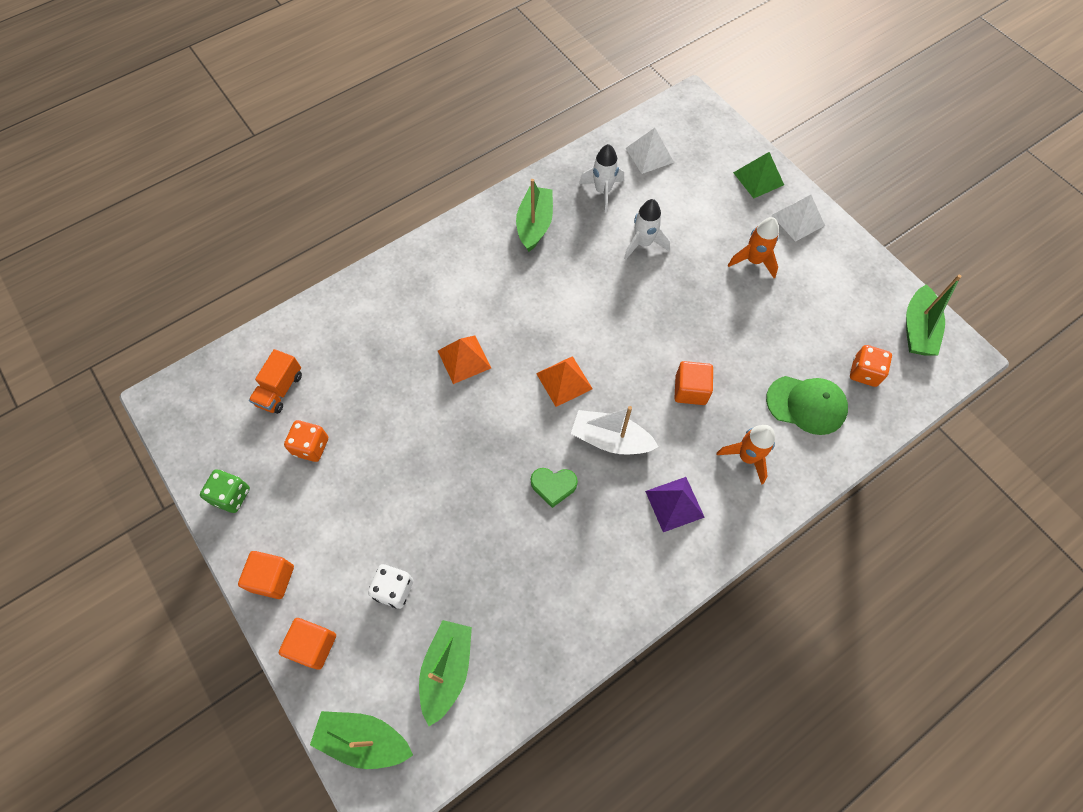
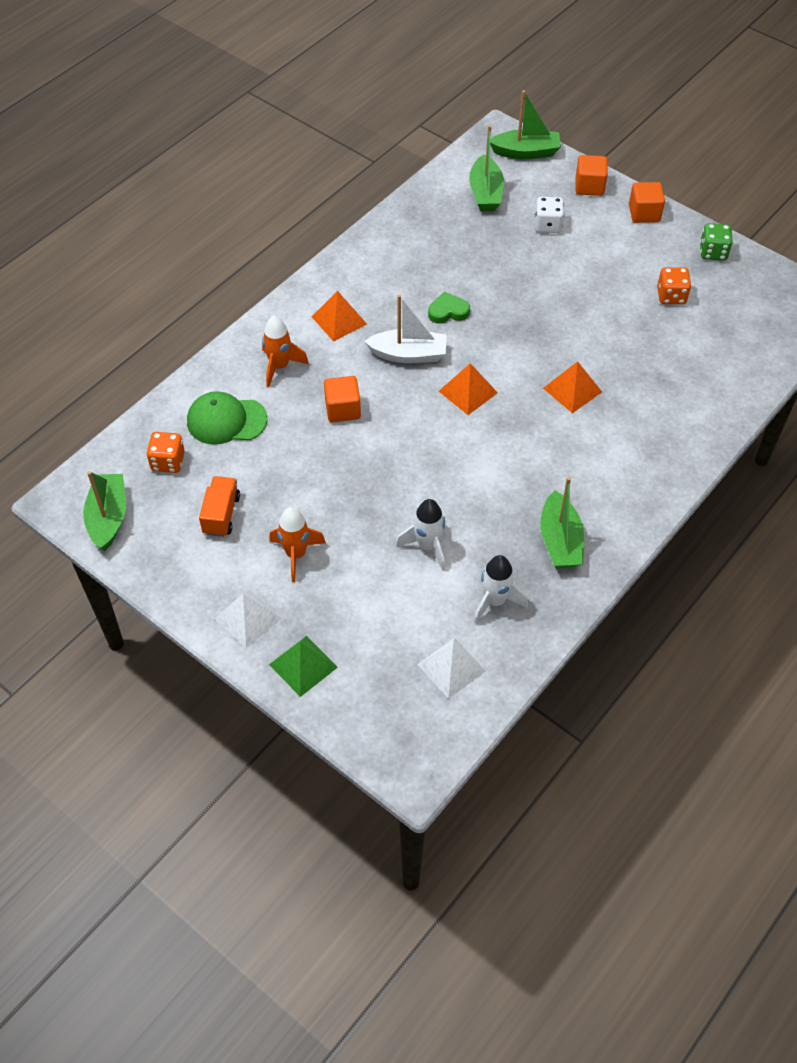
camera: 165 degrees right, 10 degrees down
orange truck [249,349,302,414] -> orange truck moved to [199,476,240,537]
purple pyramid [645,477,705,532] -> orange pyramid [312,291,367,341]

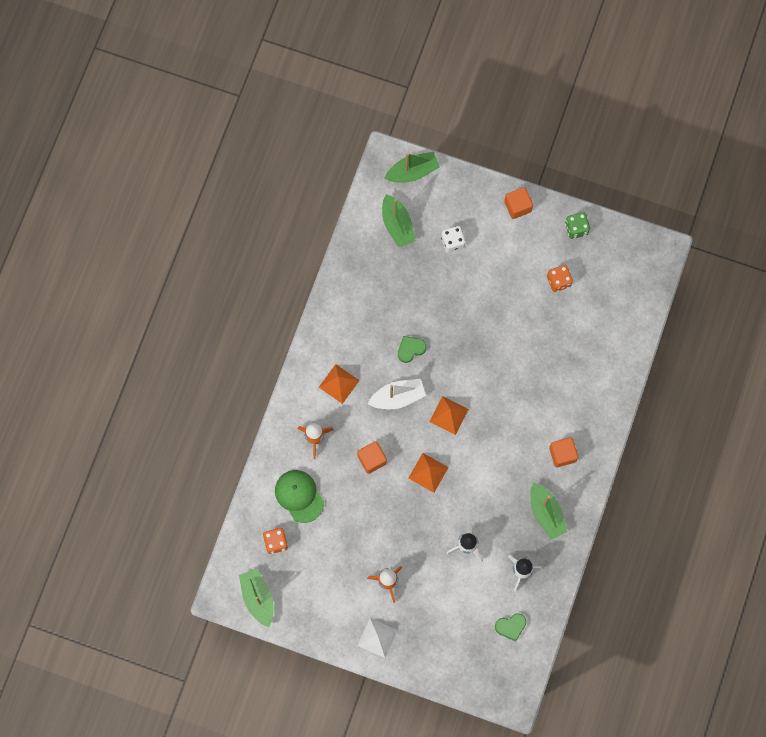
camera: 20 degrees left, 20 degrees up
green cap [187,391,268,444] -> green cap turned 75 degrees clockwise [275,470,324,523]
orange truck [199,476,240,537] -> none
green pyramid [269,636,338,697] -> none
white pyramid [417,638,485,699] -> green heart [495,613,526,642]
orange pyramid [543,361,602,413] -> orange pyramid moved to [408,453,449,493]
orange cube [576,155,608,196] -> orange cube moved to [549,437,578,467]

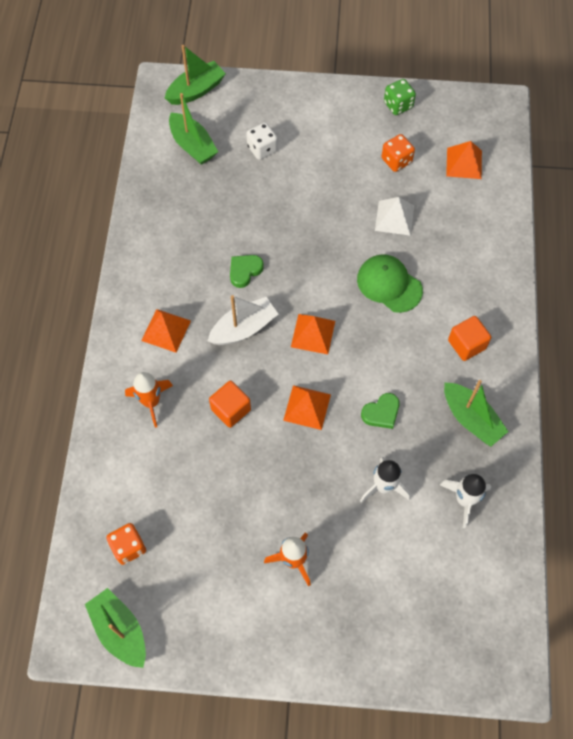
camera: 15 degrees left, 10 degrees down
green cap [275,470,324,523] -> green cap moved to [357,254,423,313]
white pyramid [357,618,398,658] -> white pyramid moved to [375,197,414,236]
green heart [495,613,526,642] -> green heart moved to [361,393,400,429]
orange cube [504,187,533,219] -> none
none -> orange pyramid [446,141,482,179]

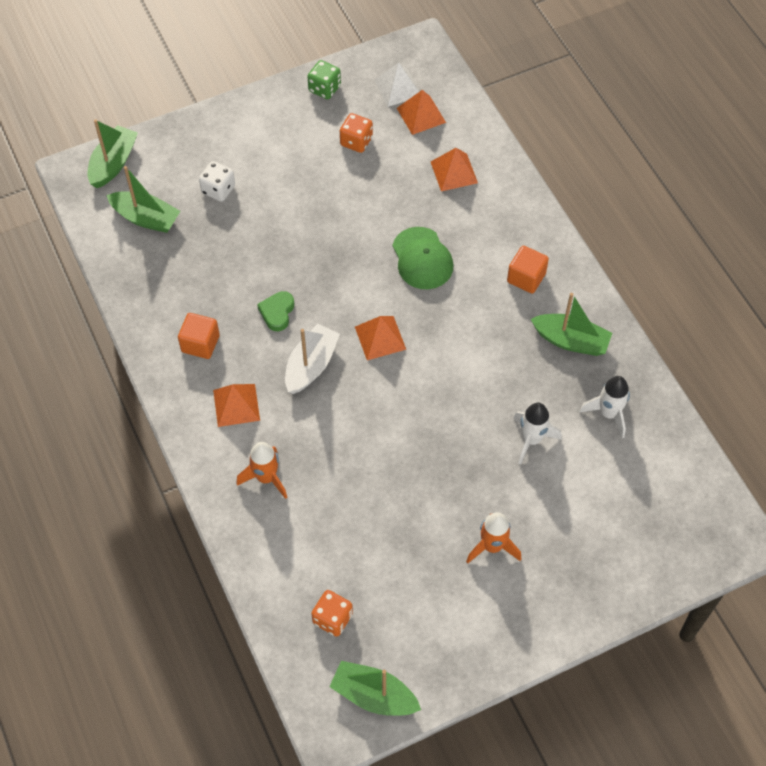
camera: 30 degrees left, 5 degrees down
orange cube [209,380,251,428] -> orange cube moved to [178,313,220,359]
orange pyramid [283,385,331,430] -> orange pyramid moved to [431,148,478,191]
green cap [357,254,423,313] -> green cap turned 120 degrees counterclockwise [393,227,453,289]
green heart [361,393,400,429] -> none
white pyramid [375,197,414,236] -> white pyramid moved to [375,62,420,107]

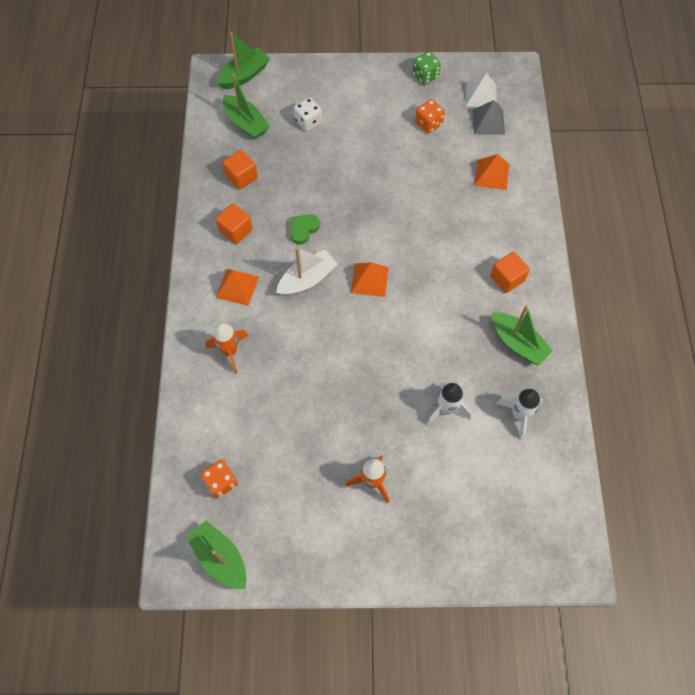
camera: 25 degrees right, 5 degrees up
green cap [393,227,453,289] -> none
orange pyramid [397,90,446,135] -> grey pyramid [472,100,505,135]
none -> orange cube [222,150,258,190]

